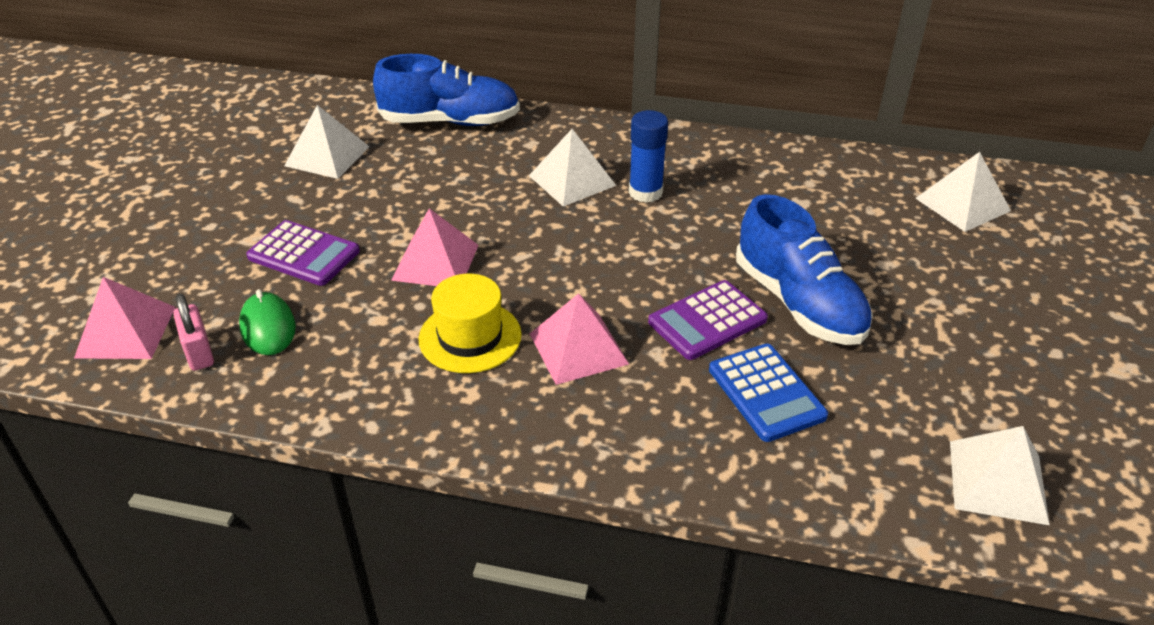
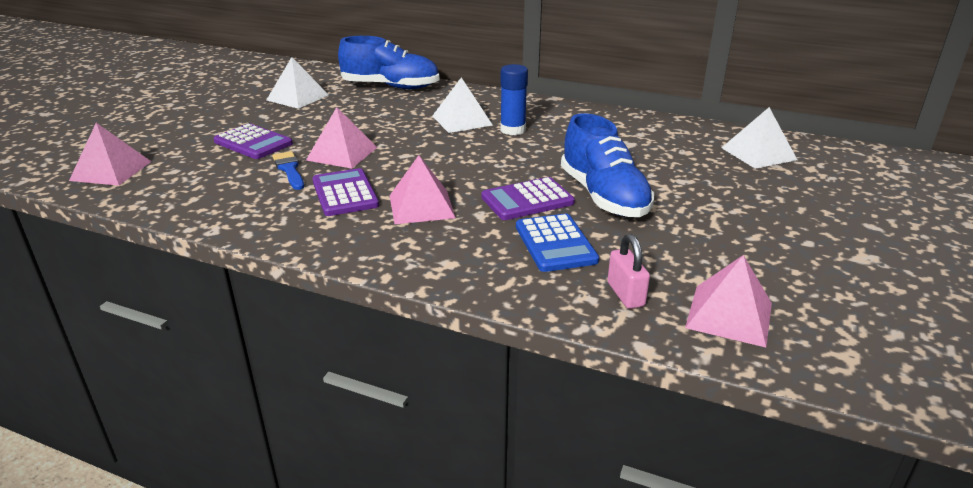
camera: 10 degrees right, 10 degrees down
pink padlock [173,293,214,371] -> pink padlock moved to [608,234,650,309]
green mouse [239,289,296,355] -> none
yellow hat [418,274,522,373] -> purple calculator [312,168,379,216]
white pyramid [950,426,1050,525] -> pink pyramid [685,255,772,347]
none -> blue brush [272,151,304,190]

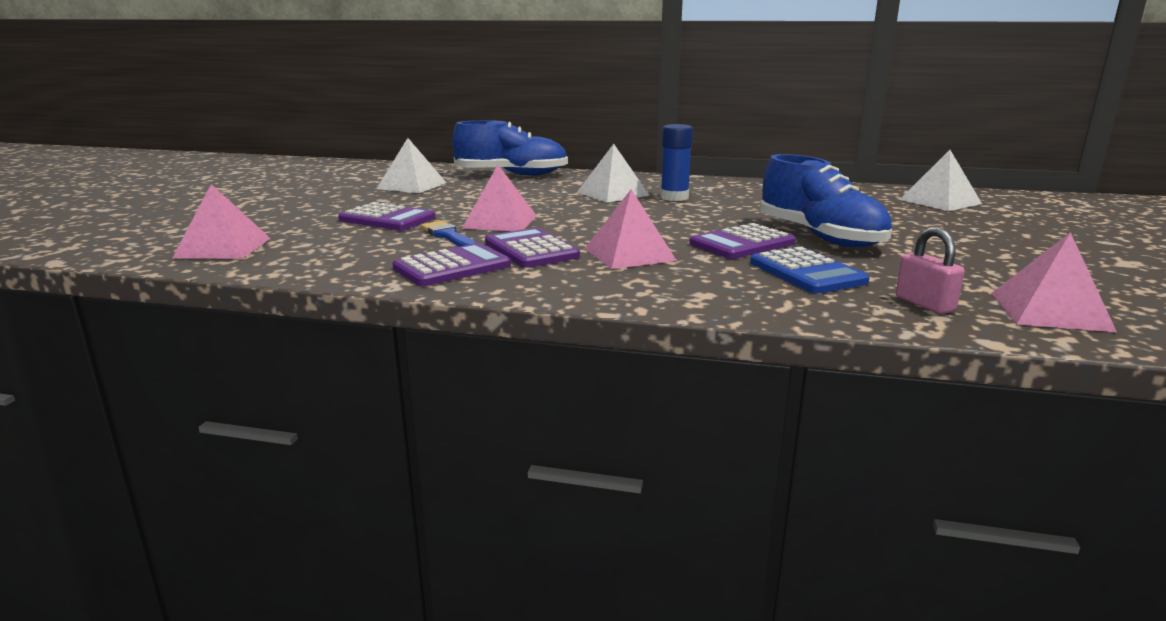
camera: 10 degrees left, 10 degrees down
none -> purple calculator [393,243,511,286]

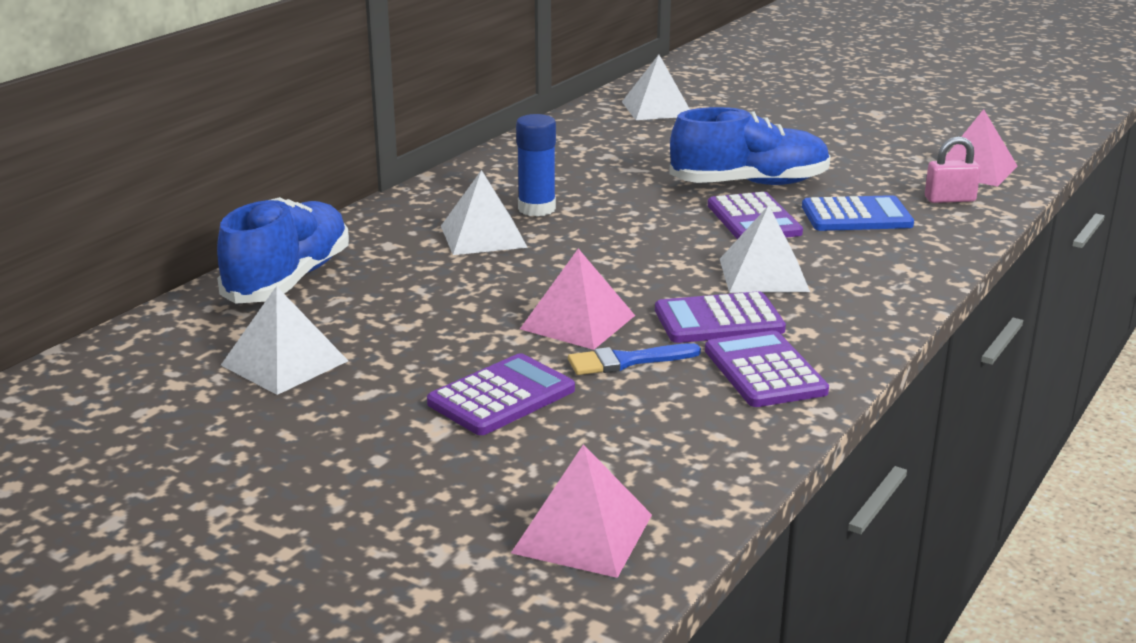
camera: 70 degrees left, 5 degrees up
pink pyramid [585,189,677,269] -> white pyramid [720,205,810,293]

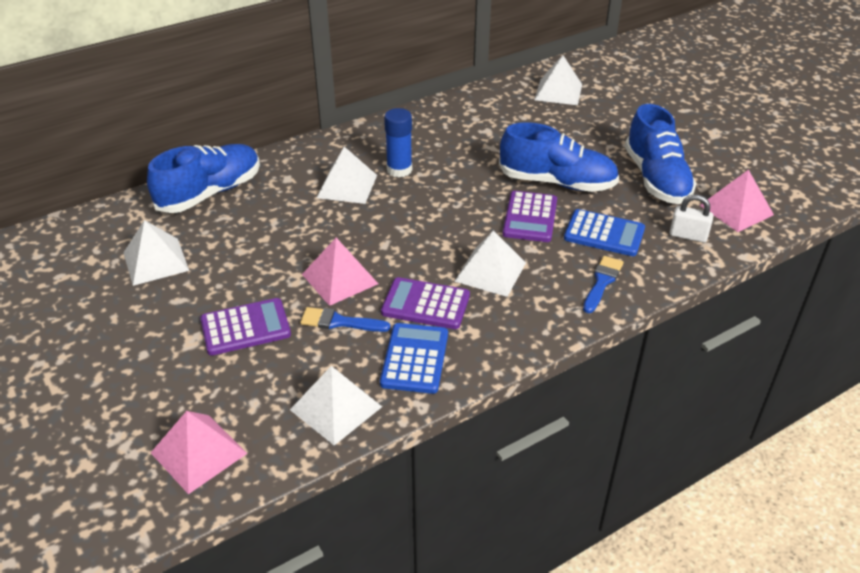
camera: 25 degrees right, 15 degrees up
purple calculator [705,330,829,407] -> blue calculator [380,323,448,394]
pink padlock [925,136,981,203] -> white padlock [670,194,713,243]
none -> white pyramid [290,366,382,445]
none -> blue brush [583,256,624,313]
none -> blue shoe [625,104,696,204]

